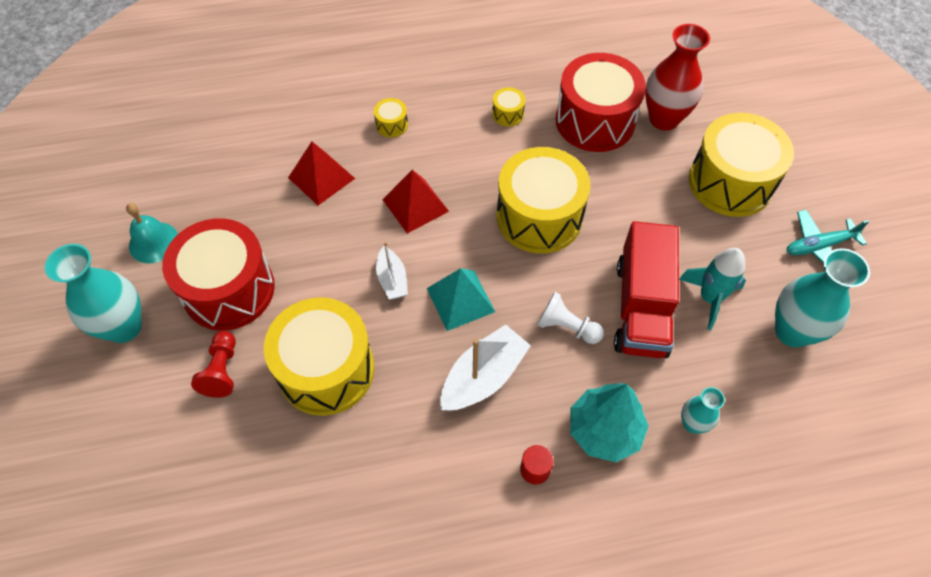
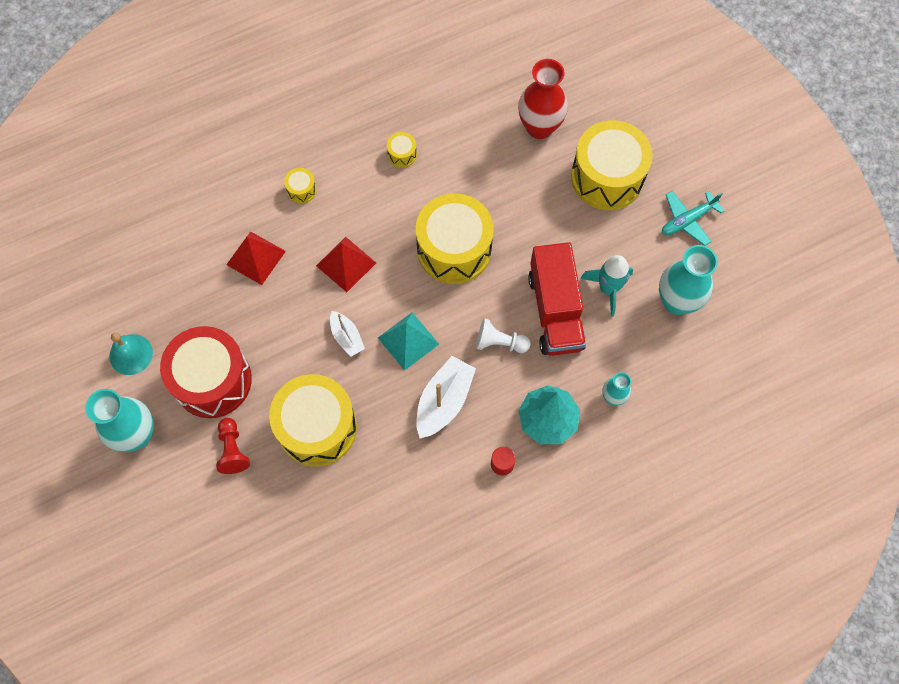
camera: 15 degrees left, 10 degrees up
red drum [556,53,646,152] -> none

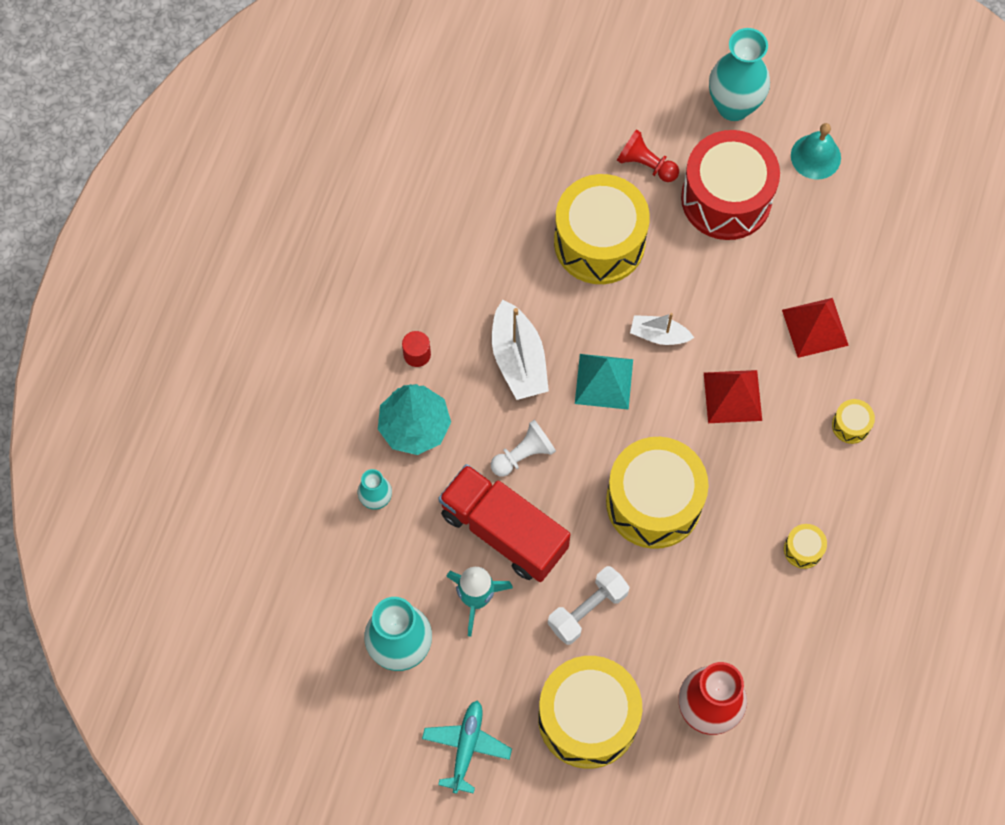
camera: 135 degrees right, 0 degrees up
none -> white dumbbell [548,566,630,645]

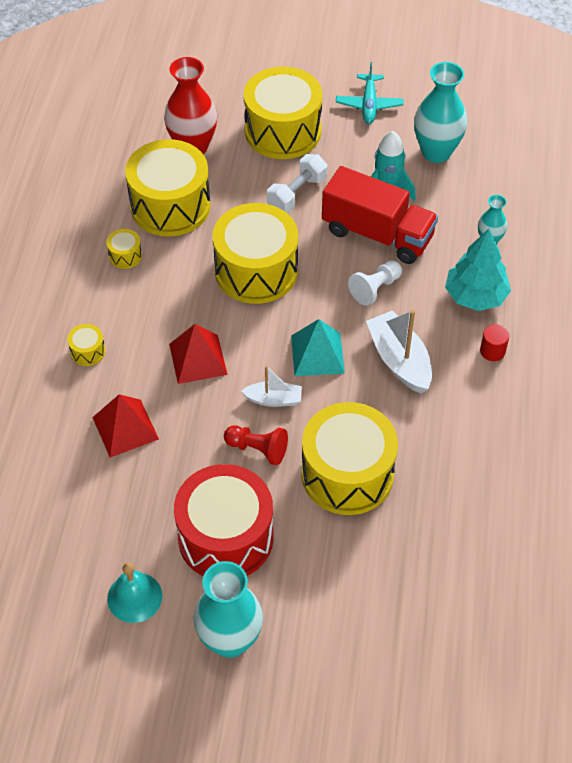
camera: 170 degrees right, 15 degrees down
red pawn [617,129,679,182] -> red pawn moved to [224,425,288,466]
none -> yellow drum [125,139,211,237]

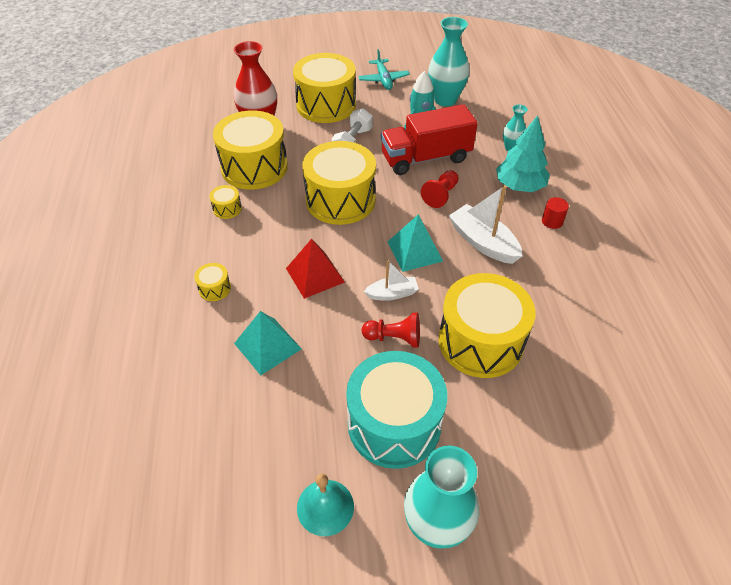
camera: 15 degrees left, 5 degrees down
red pyramid [92,394,159,458] -> turquoise pyramid [234,311,302,375]
red drum [174,464,274,576] -> turquoise drum [346,351,447,469]
red truck [322,166,438,264] -> red truck turned 150 degrees clockwise [381,104,478,175]
white pawn [348,260,402,306] -> red pawn [421,170,459,208]

